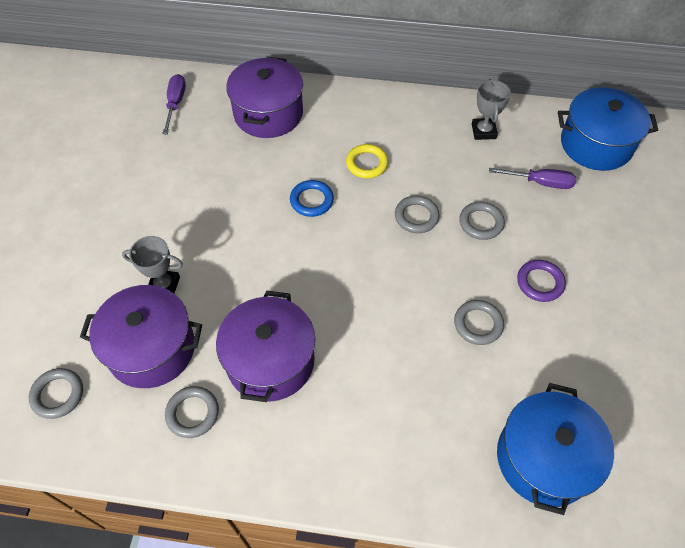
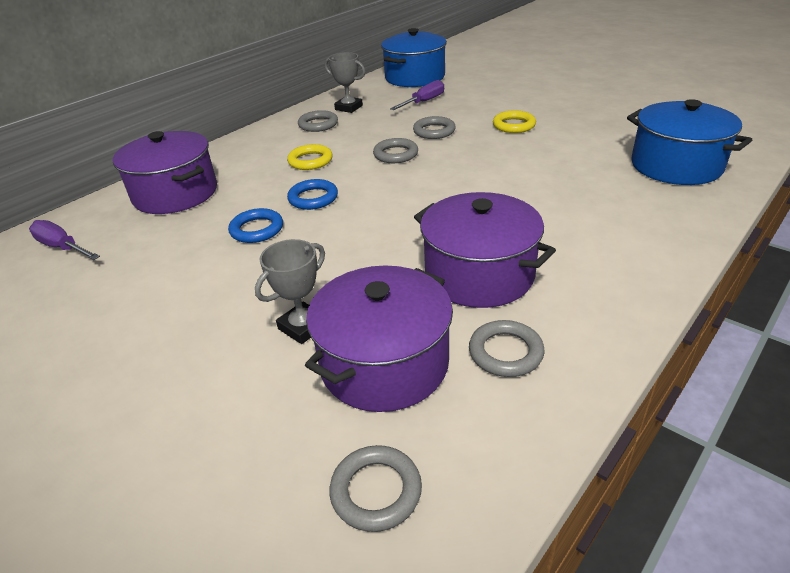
camera: 55 degrees left, 20 degrees down
grey ring [454,300,504,345] -> grey ring moved to [298,110,338,132]
purple ring [517,260,566,302] -> yellow ring [493,110,536,133]
none -> blue ring [228,208,283,243]

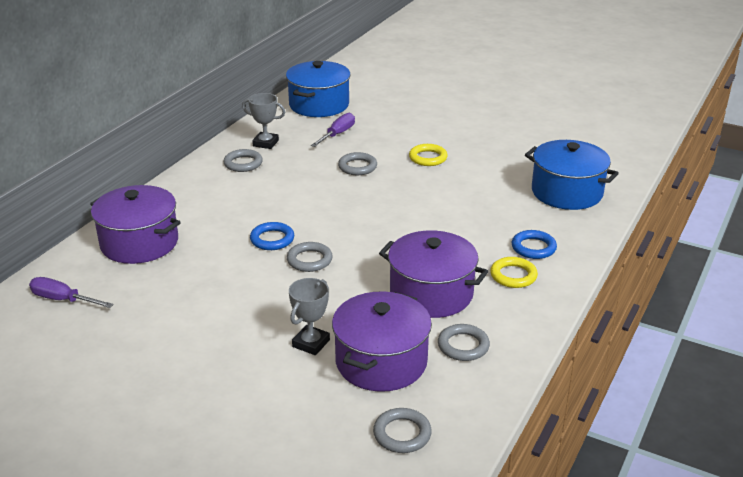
camera: 15 degrees left, 5 degrees down
blue ring [228,208,283,243] -> blue ring moved to [512,230,557,259]
yellow ring [287,144,333,170] -> yellow ring moved to [490,257,538,288]
grey ring [373,138,418,163] -> grey ring moved to [287,242,333,272]

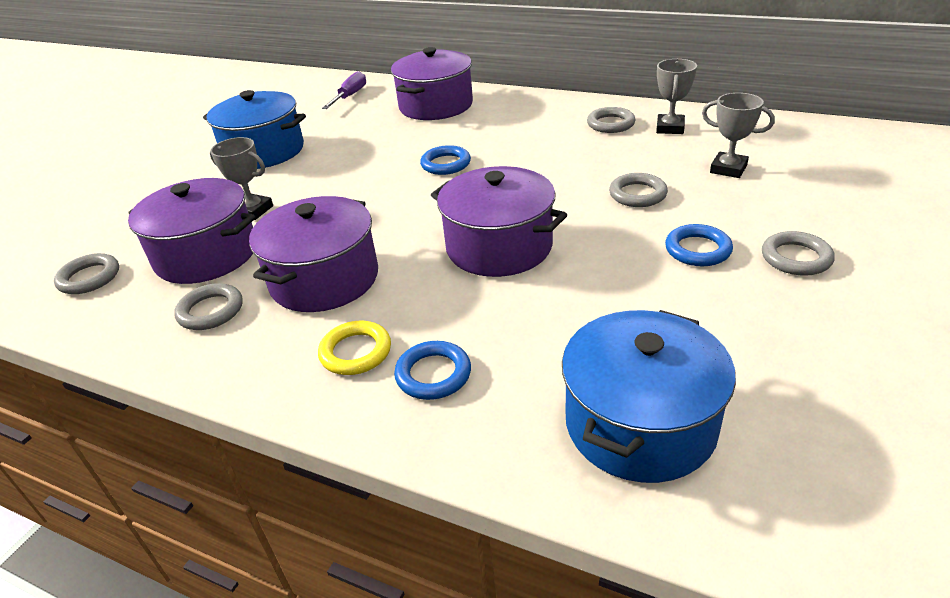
camera: 90 degrees right, 5 degrees up
blue pot [286,61,350,117] -> blue pot moved to [203,90,306,169]
grey ring [287,242,333,272] -> grey ring moved to [762,231,835,276]
purple screwdriver [311,113,355,147] -> grey trophy [702,93,775,178]
yellow ring [409,144,448,166] -> blue ring [665,224,733,266]
none -> purple pot [431,166,567,277]

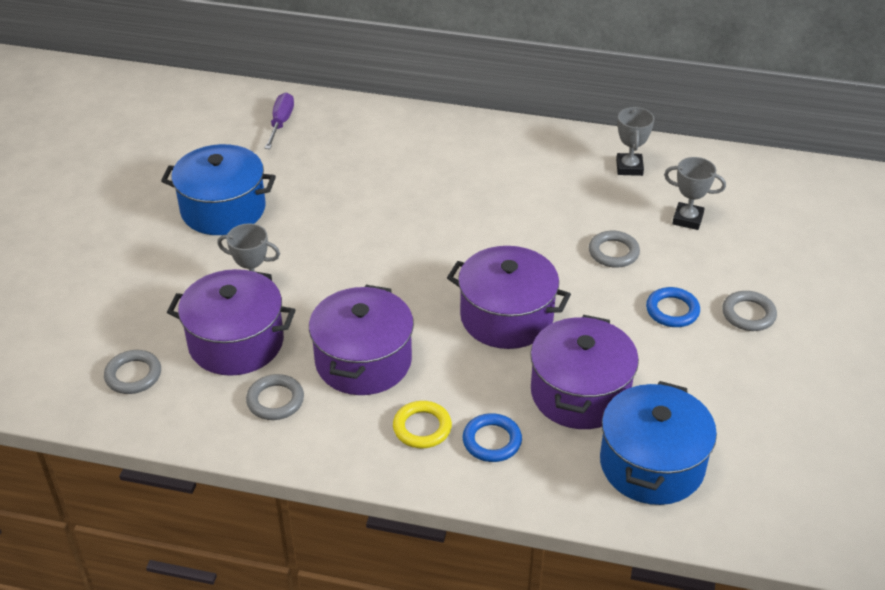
camera: 15 degrees left, 5 degrees up
purple pot [391,47,473,120] -> purple pot moved to [530,315,639,429]
blue ring [420,145,471,175] -> none
grey ring [587,107,636,133] -> none

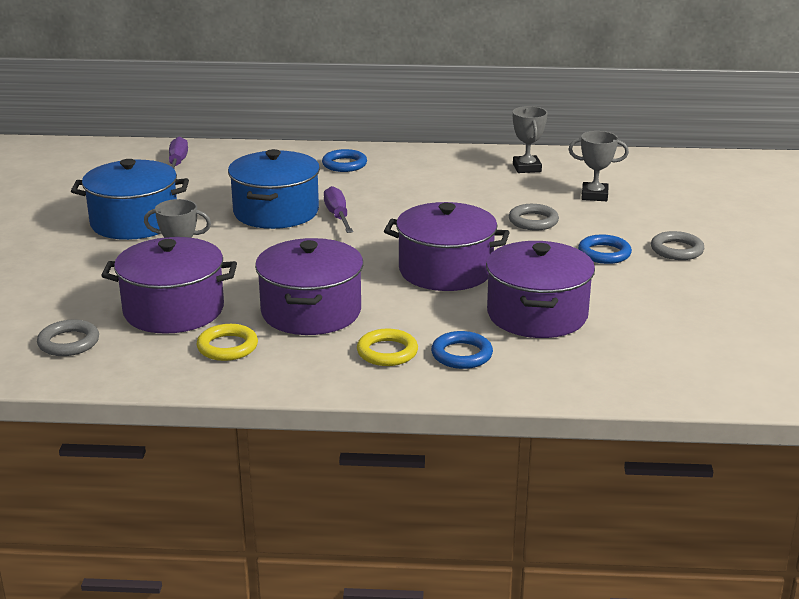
camera: 10 degrees left, 15 degrees down
grey ring [246,374,304,420] -> yellow ring [197,324,258,361]
blue pot [600,381,717,505] -> blue pot moved to [228,149,320,229]
none -> blue ring [322,149,367,172]
none -> purple screwdriver [324,186,353,233]

